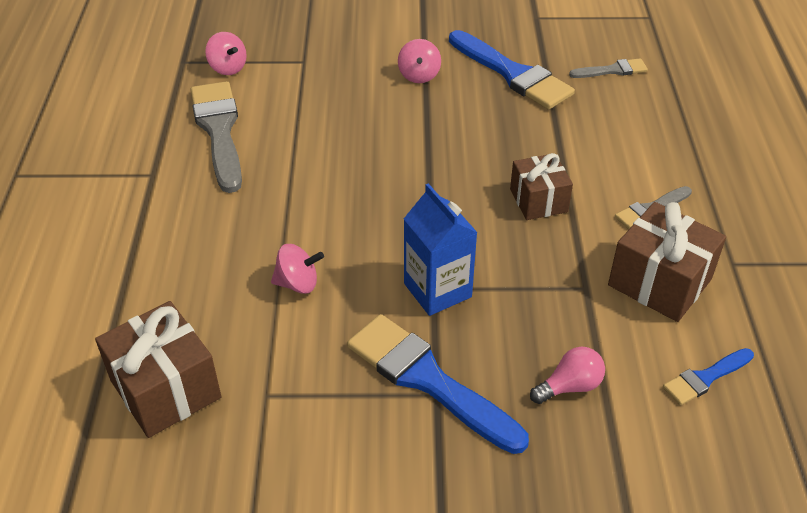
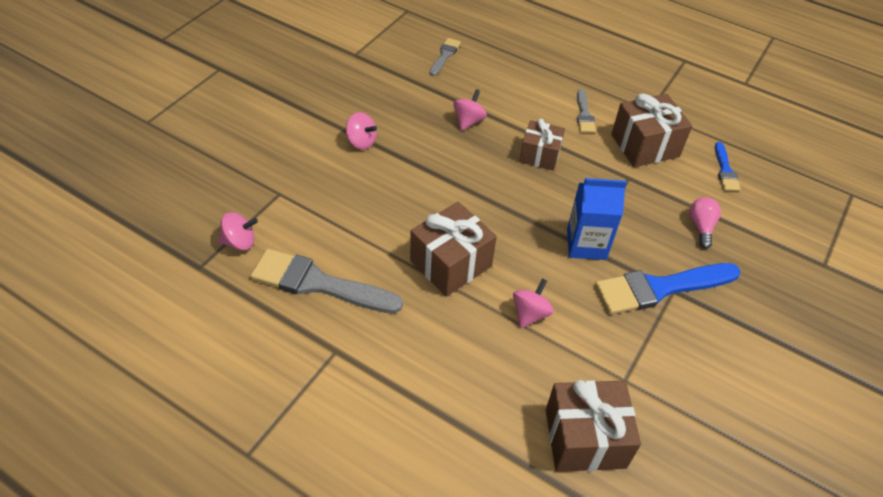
camera: 60 degrees left, 5 degrees up
blue brush [449,30,575,109] -> none
none -> brown gift [410,202,497,297]
none -> pink spinning top [453,89,487,131]

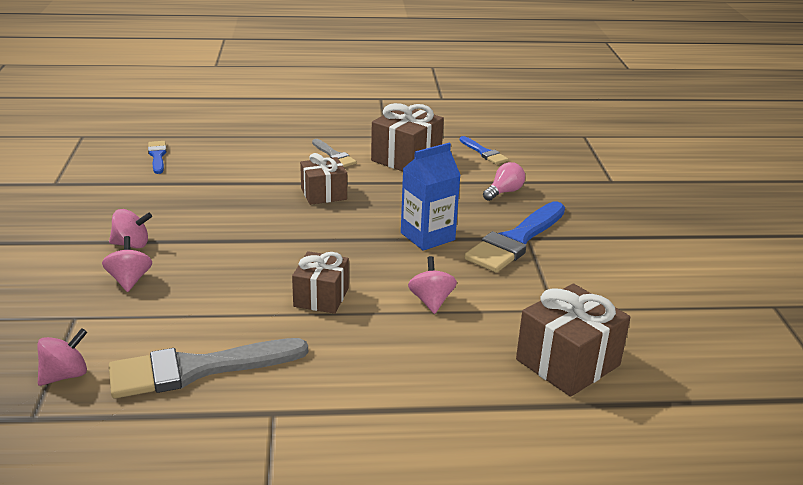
camera: 35 degrees left, 20 degrees down
brown gift [410,202,497,297] -> brown gift [292,251,349,314], size x0.66
grey brush [430,38,461,76] -> blue brush [148,141,167,174]
pink spinning top [453,89,487,131] -> pink spinning top moved to [102,236,152,292]
pink light bulb [689,197,721,249] -> pink light bulb turned 75 degrees clockwise [483,162,525,201]

